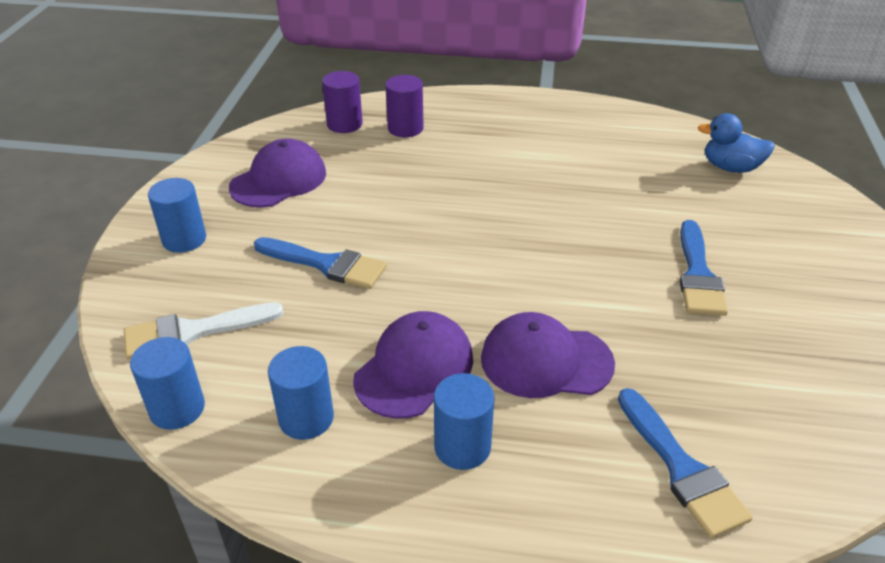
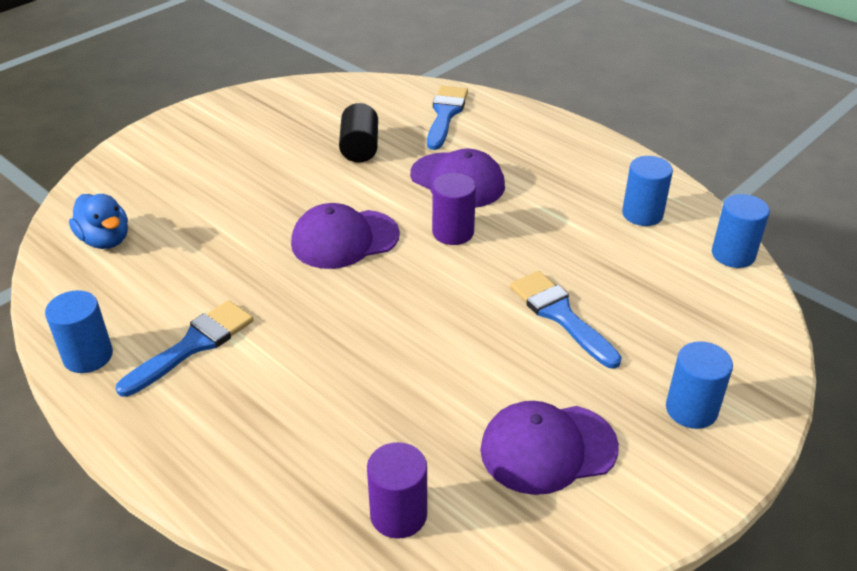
camera: 145 degrees left, 0 degrees up
white brush [124,302,284,360] -> none
purple cap [353,311,473,419] -> purple cap moved to [291,203,400,269]
purple cylinder [386,75,424,137] -> purple cylinder moved to [432,173,476,245]
blue cylinder [434,373,494,470] -> blue cylinder moved to [45,290,113,373]
blue brush [680,220,728,316] -> blue brush moved to [116,300,254,397]
none -> black cylinder [339,103,378,162]

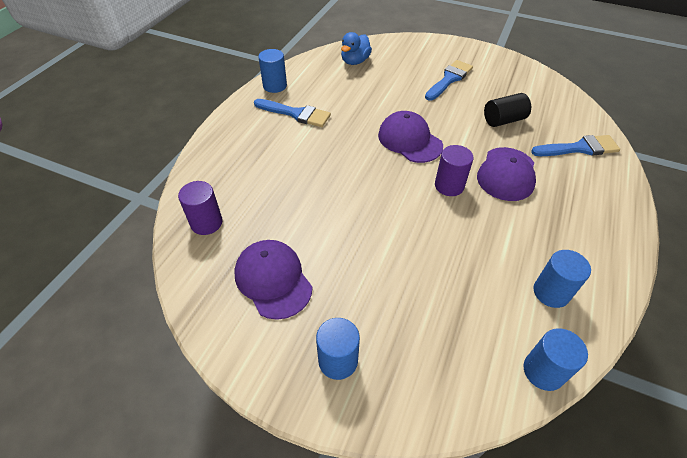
camera: 70 degrees right, 10 degrees up
blue brush [510,271,622,369] -> blue brush moved to [425,60,473,101]

